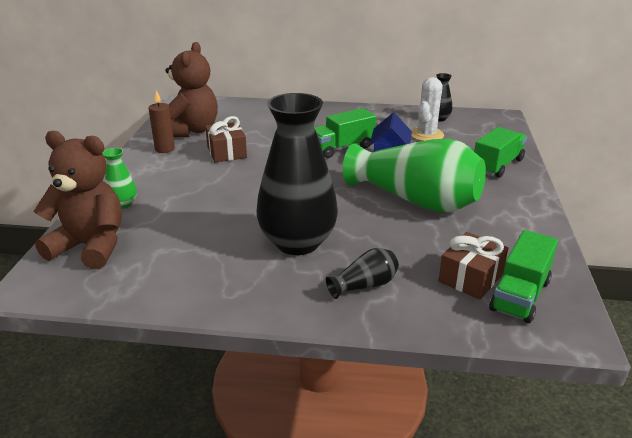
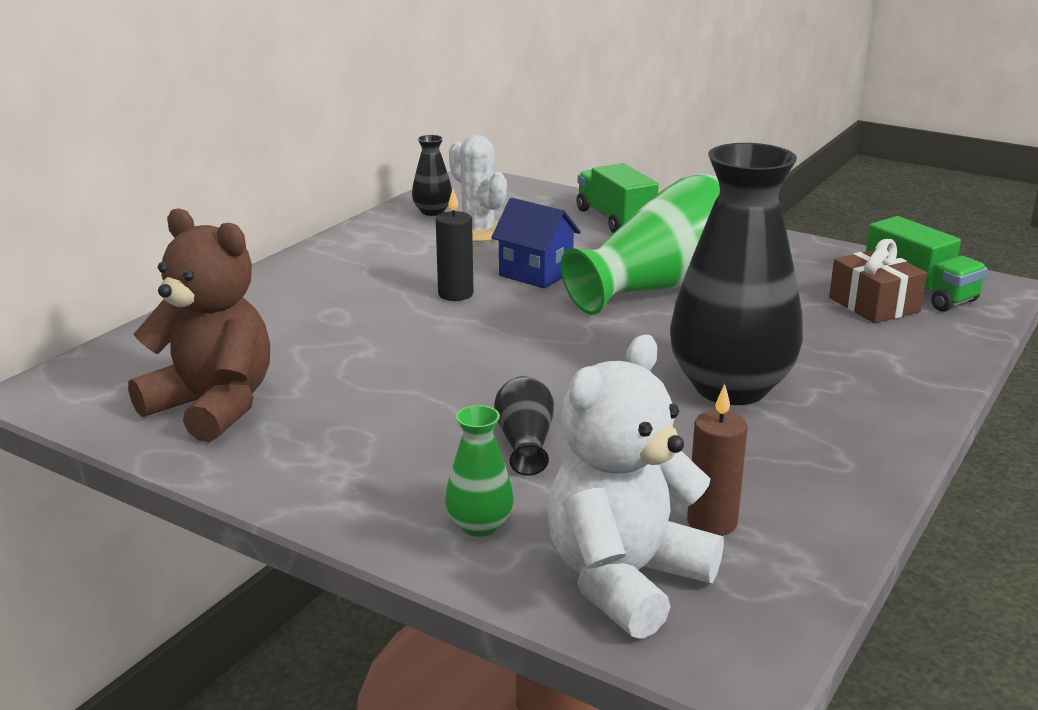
camera: 65 degrees left, 5 degrees down
brown teddy bear [33,131,122,269] -> white teddy bear [547,335,724,639]
brown candle [148,90,175,153] -> brown candle moved to [687,384,747,536]
brown gift [205,116,247,163] -> none
green truck [314,108,376,158] -> black candle [436,189,474,301]
black vase [326,248,399,299] -> black vase moved to [494,376,554,476]

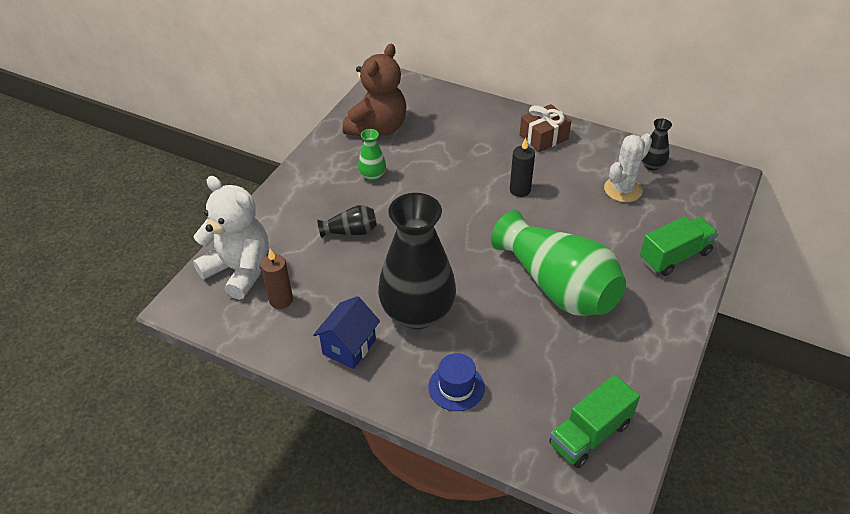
camera: 85 degrees right, 20 degrees up
green vase [445,405,514,537] -> green vase moved to [358,129,386,181]
blue house [491,198,581,289] -> blue house moved to [313,296,380,369]
brown gift [829,239,927,323] -> brown gift moved to [519,104,571,152]
none -> blue hat [428,353,485,411]

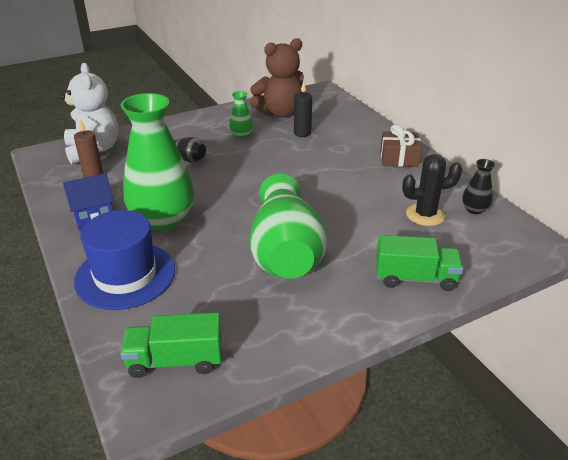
camera: 35 degrees right, 10 degrees down
black vase [378,193,456,329] -> green vase [121,93,194,231]
blue hat [428,353,485,411] -> blue hat [74,210,175,310], size x1.88
black candle [510,138,535,197] -> black candle moved to [294,81,312,137]
white cactus [604,133,652,202] -> black cactus [402,154,462,226]

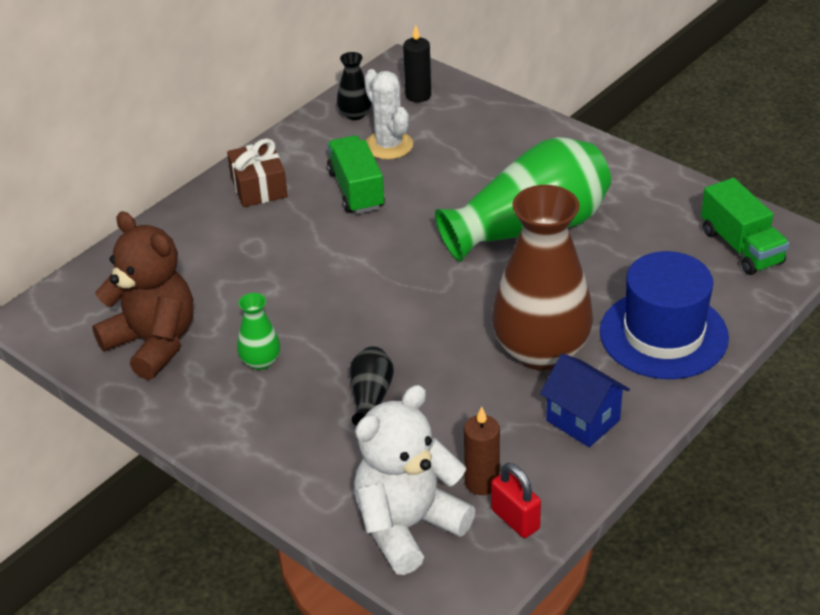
camera: 110 degrees left, 5 degrees up
green vase [121,93,194,231] -> brown vase [492,185,593,370]
black candle [294,81,312,137] -> black candle moved to [403,25,431,102]
green truck [376,235,463,291] -> green truck moved to [327,135,385,214]
black cactus [402,154,462,226] -> white cactus [364,69,413,160]
none -> red padlock [491,463,541,538]

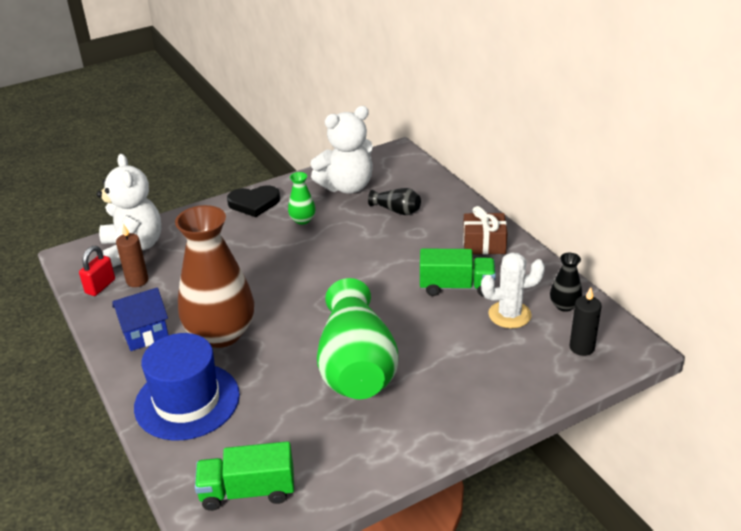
camera: 110 degrees right, 5 degrees down
brown teddy bear [92,212,193,380] -> white teddy bear [310,106,373,194]
black vase [350,347,394,426] -> black vase moved to [368,188,421,215]
red padlock [491,463,541,538] -> red padlock turned 45 degrees counterclockwise [79,246,115,296]
none -> black heart [227,185,280,217]

